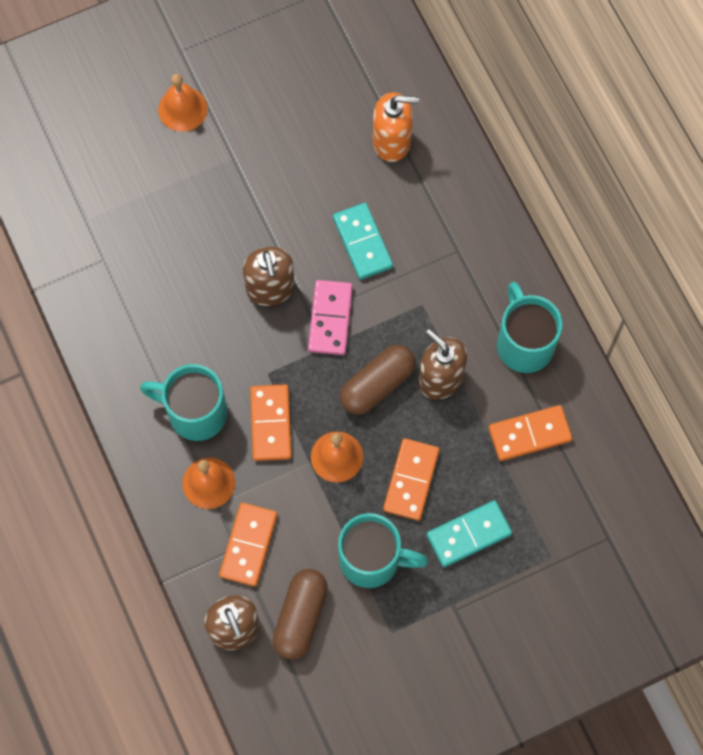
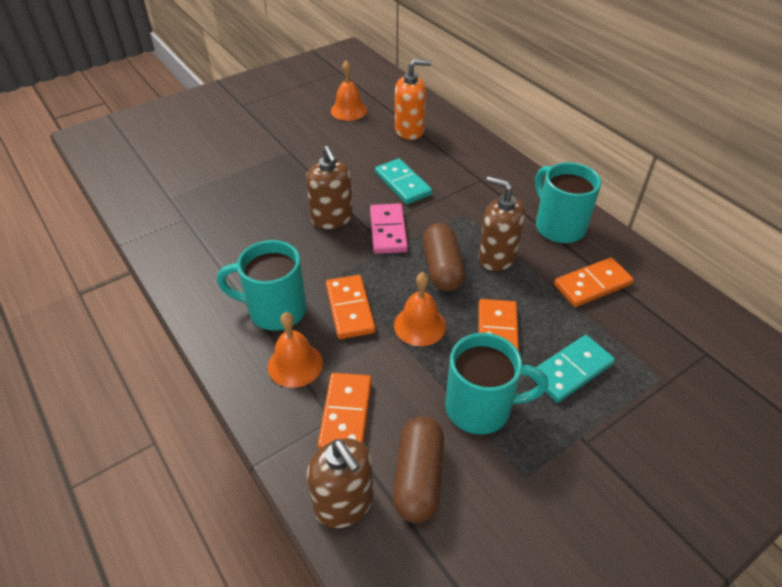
camera: 10 degrees left, 25 degrees down
orange bell [158,74,208,132] -> orange bell moved to [331,60,367,121]
brown capsule [340,345,416,415] -> brown capsule turned 45 degrees counterclockwise [423,223,465,291]

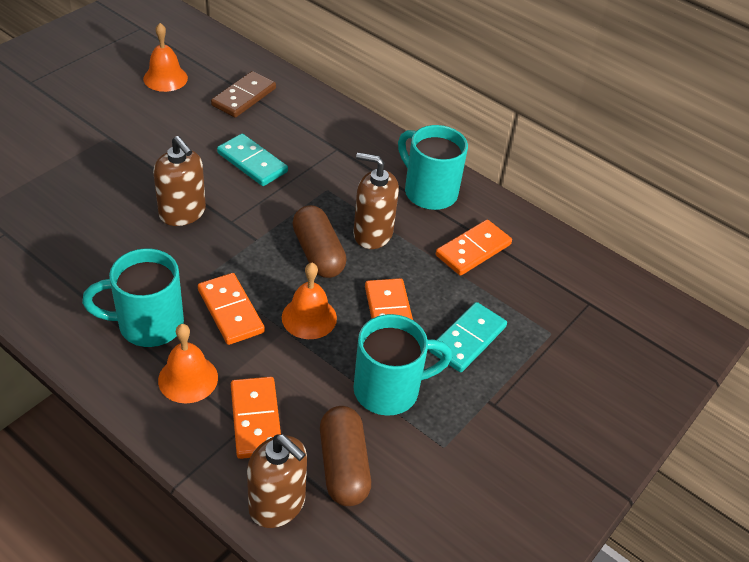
camera: 20 degrees left, 0 degrees up
pink domino [370,203,408,254] -> none
orange soap dispenser [395,59,431,140] -> brown domino [211,71,276,118]

